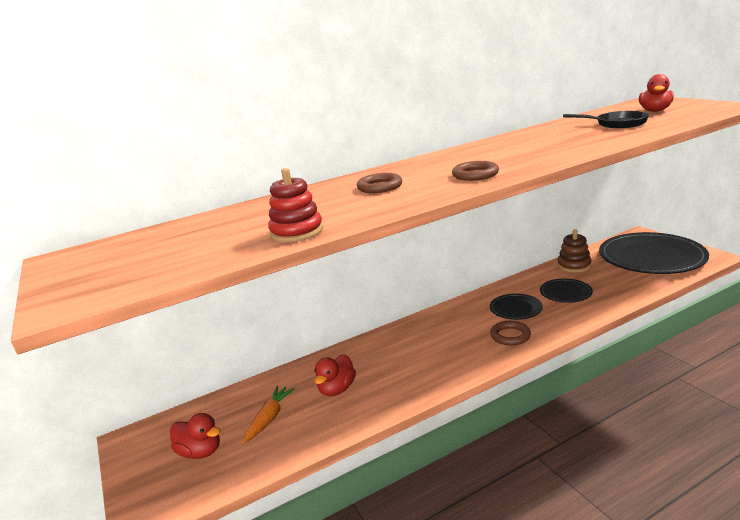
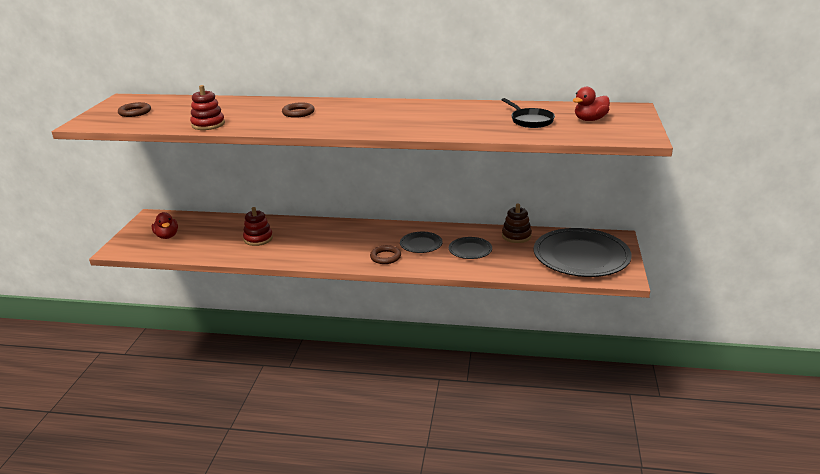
camera: 35 degrees right, 5 degrees up
orange carrot [243,386,295,444] -> none
red duck [314,354,356,396] -> red stacking toy [243,207,273,246]
brown ring [452,161,499,181] -> brown ring moved to [118,102,151,117]

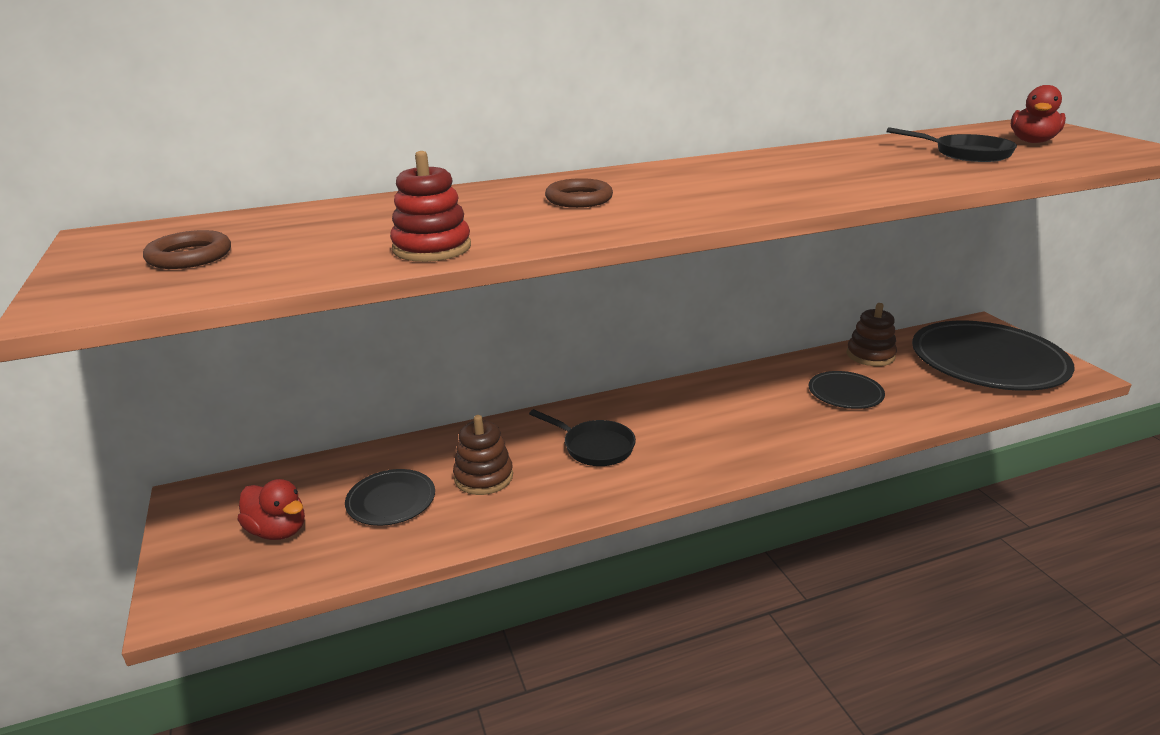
camera: 30 degrees left, 0 degrees up
red stacking toy [243,207,273,246] -> brown stacking toy [453,415,513,495]
brown ring [370,245,401,264] -> none
black plate [400,232,443,253] -> black plate moved to [345,469,435,526]
none -> black pan [529,409,636,466]

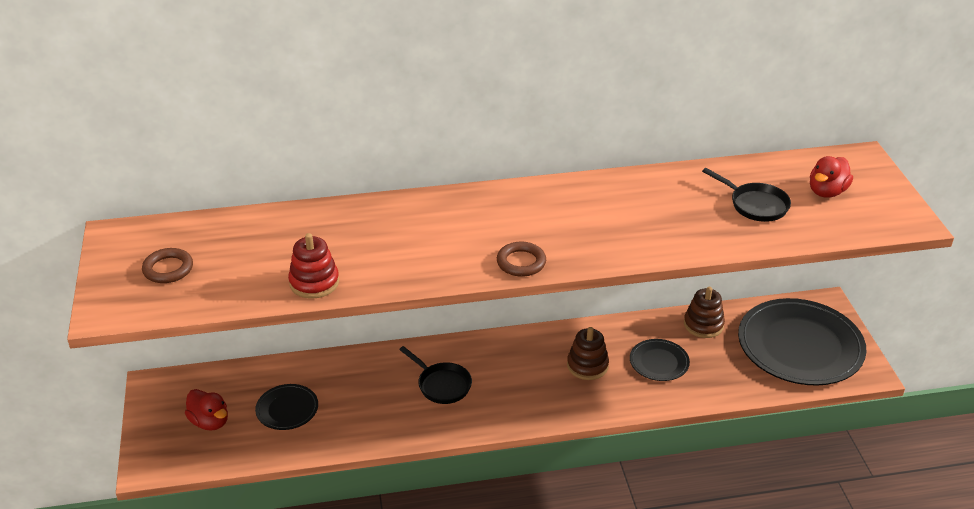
camera: 10 degrees right, 10 degrees up
brown stacking toy [453,415,513,495] -> brown stacking toy moved to [567,327,609,380]
brown ring [545,178,613,208] -> brown ring moved to [497,242,546,277]

